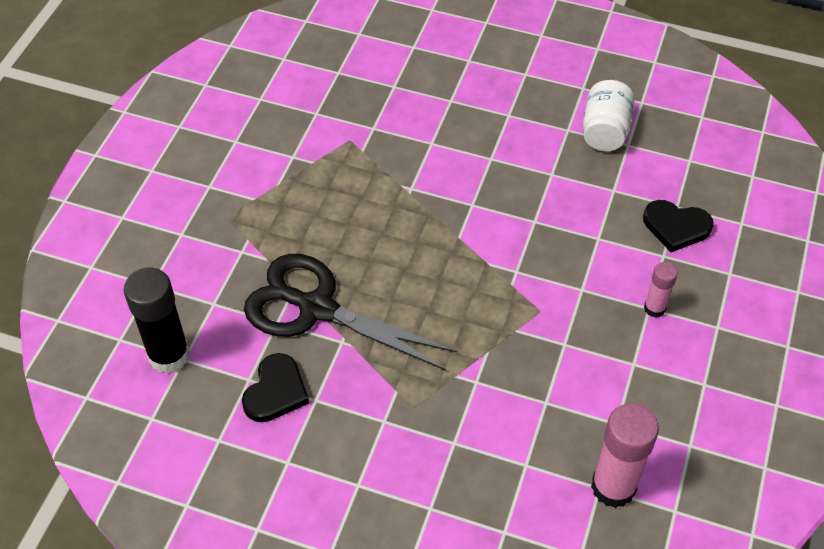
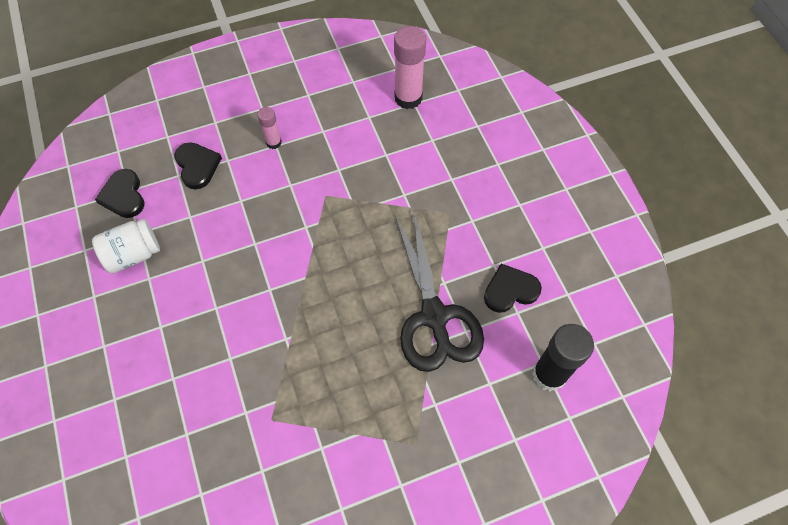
camera: 130 degrees left, 10 degrees up
none -> black heart [95,169,144,218]

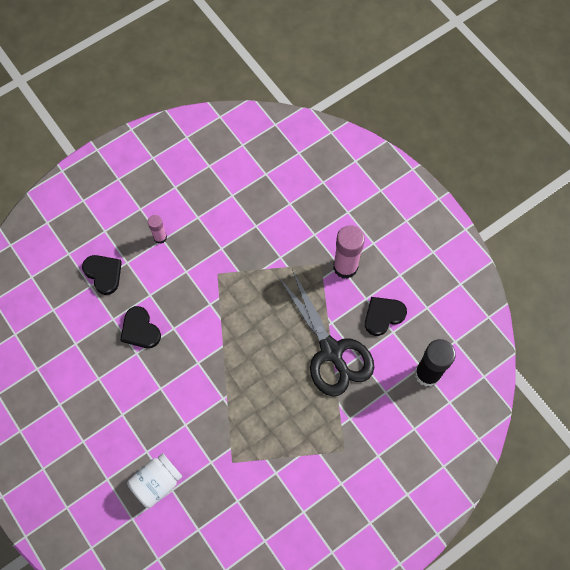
camera: 15 degrees left, 5 degrees up
white jar [92,219,160,274] -> white jar moved to [127,453,182,508]
black heart [95,169,144,218] -> black heart moved to [120,306,161,348]
pink glue stick [394,26,426,109] -> pink glue stick moved to [333,225,365,279]

